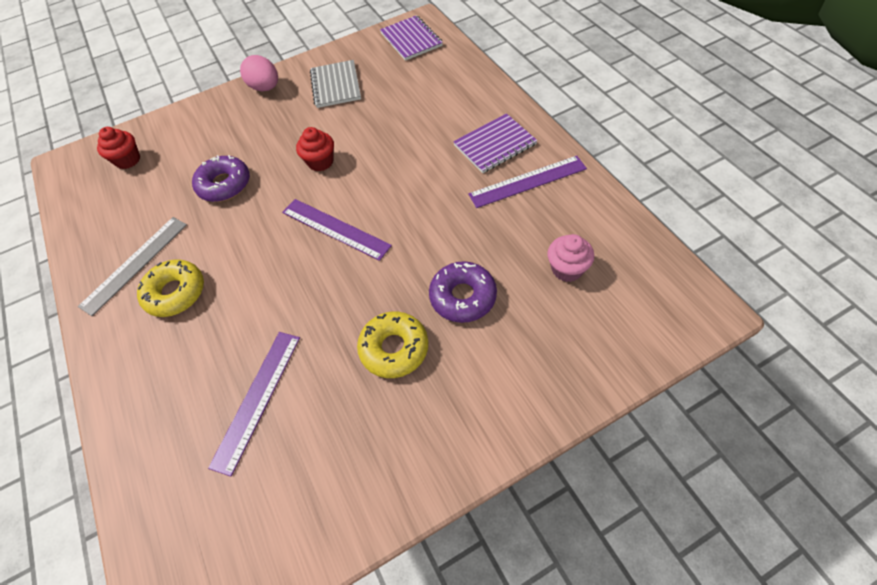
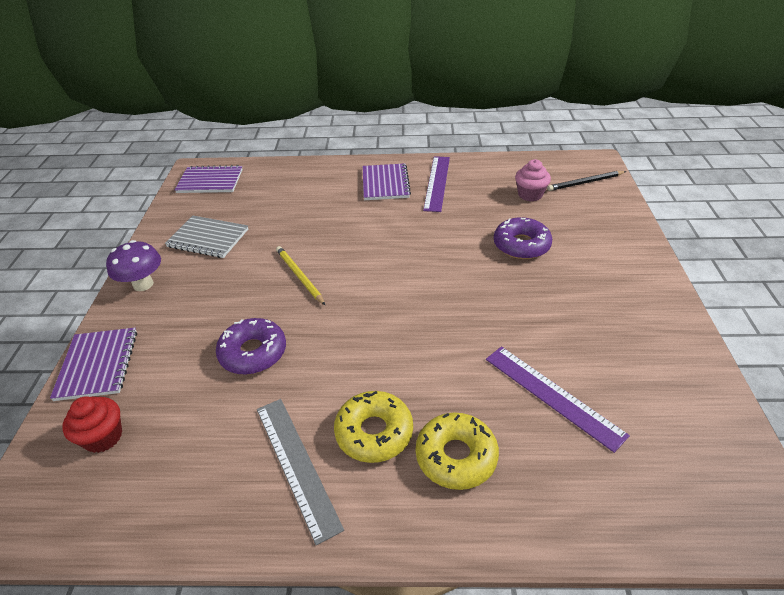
camera: 65 degrees left, 15 degrees down
pink egg [240,55,278,91] -> purple mushroom [106,240,161,291]
purple ruler [282,199,392,261] -> none
red cupcake [296,127,334,171] -> yellow pencil [276,246,325,305]
yellow donut [357,312,428,378] -> yellow donut moved to [416,412,499,490]
none -> purple notebook [50,328,137,401]
none -> black pencil [547,171,626,191]

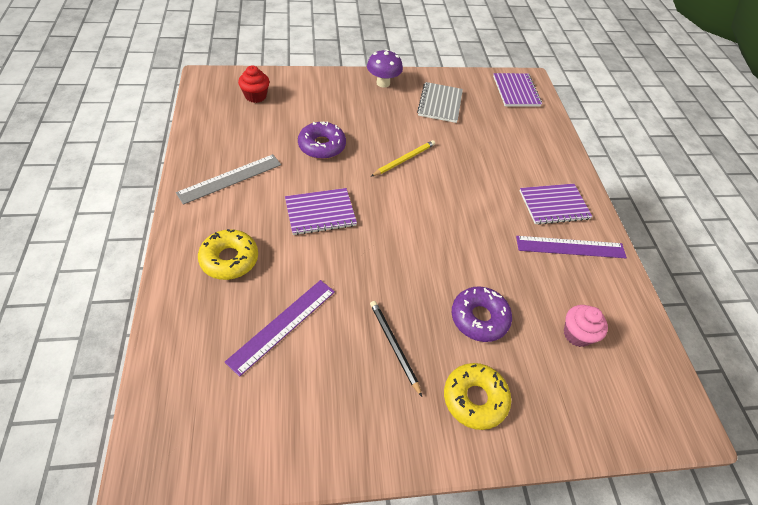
camera: 75 degrees right, 10 degrees up
purple notebook [50,328,137,401] -> purple notebook moved to [285,188,357,235]
yellow donut [334,391,413,463] -> yellow donut moved to [444,363,511,430]
black pencil [547,171,626,191] -> black pencil moved to [370,301,422,397]

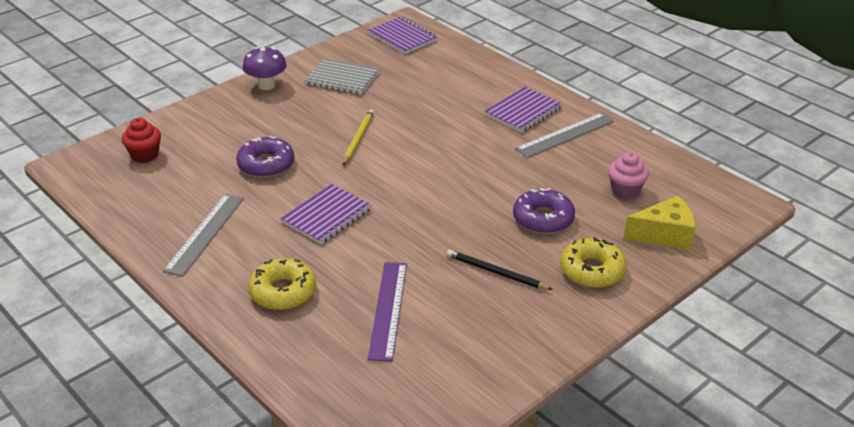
camera: 30 degrees left, 15 degrees down
grey notebook [417,82,463,123] -> grey notebook turned 45 degrees counterclockwise [305,58,379,94]
purple ruler [516,236,627,258] -> grey ruler [515,113,614,158]
none -> yellow cheese [624,196,695,250]

